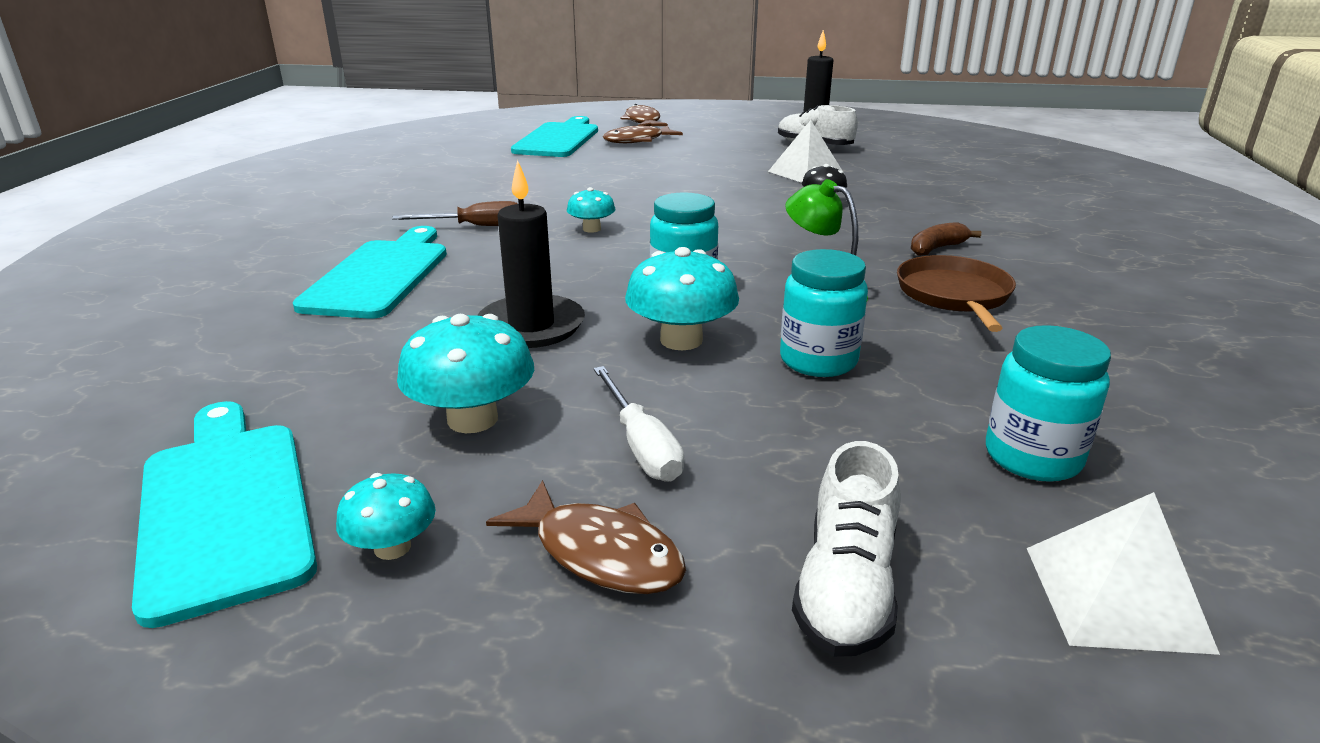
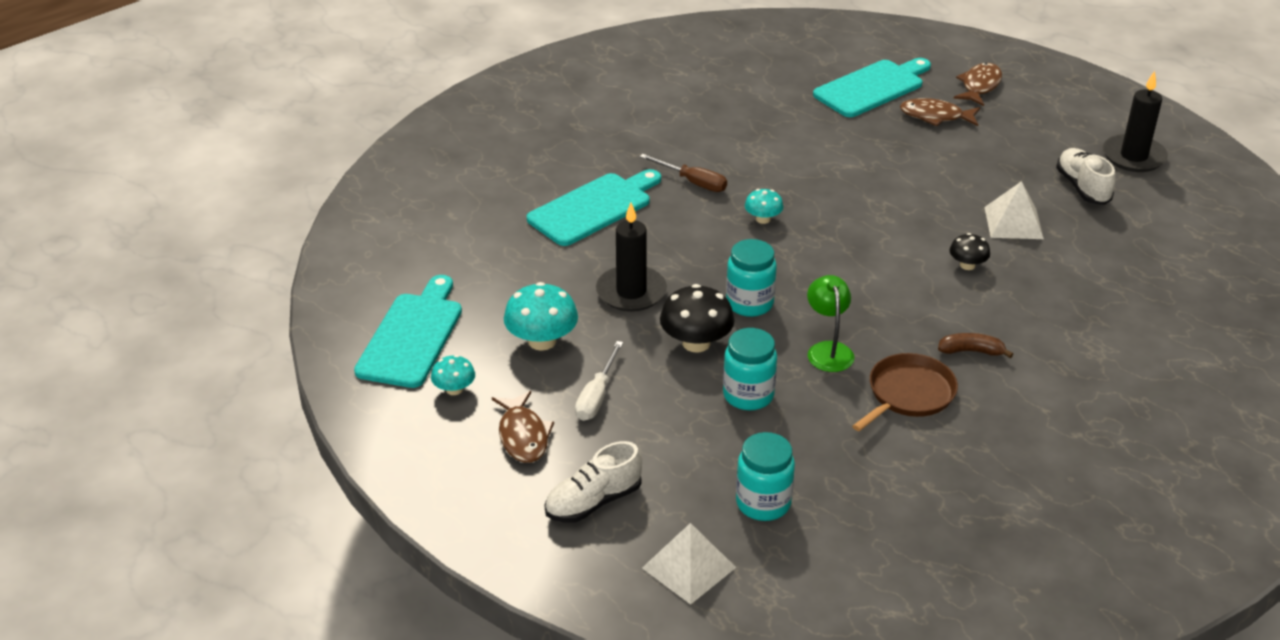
camera: 40 degrees right, 10 degrees up
turquoise mushroom [625,247,739,350] -> black mushroom [660,284,735,353]

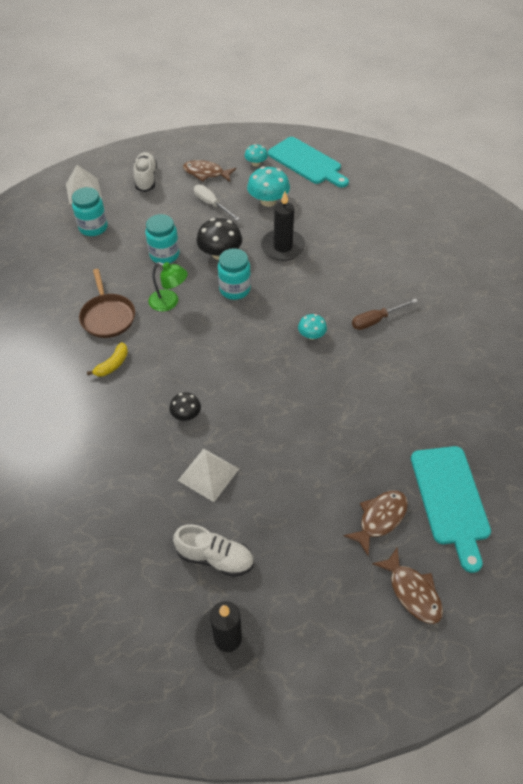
camera: 120 degrees right, 15 degrees up
turquoise cutting board [527,169,661,246] -> none
brown banana [938,333,1013,358] -> yellow banana [87,342,128,377]

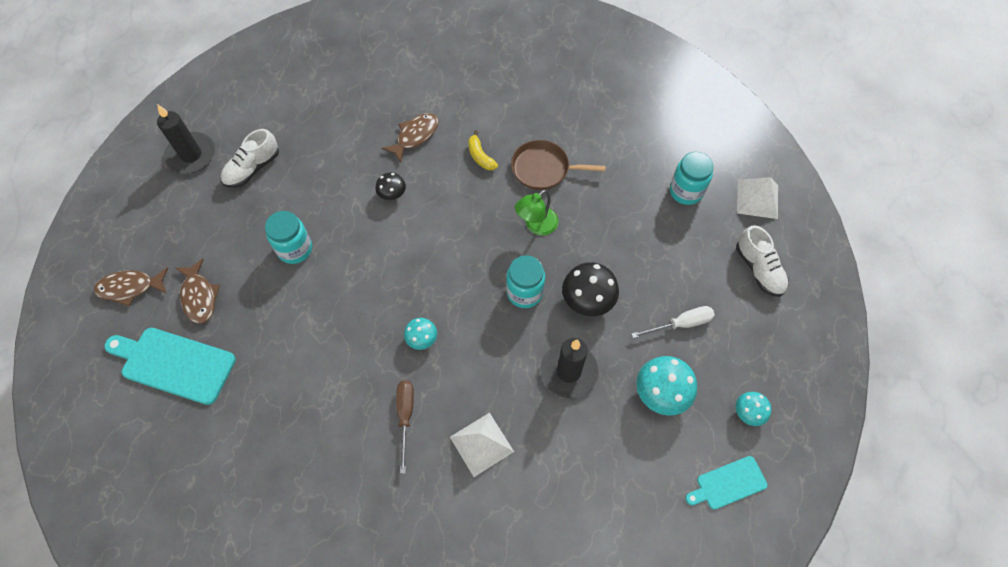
camera: 115 degrees right, 10 degrees up
white shoe [134,152,157,192] -> white shoe turned 45 degrees clockwise [736,225,789,297]
turquoise jar [145,214,179,264] -> turquoise jar moved to [265,211,312,264]
white pyramid [178,449,239,502] -> white pyramid moved to [450,413,514,477]
brown fish [183,160,236,182] -> brown fish moved to [382,113,438,163]
turquoise cutting board [268,137,349,188] -> turquoise cutting board [685,456,768,510], size x0.58

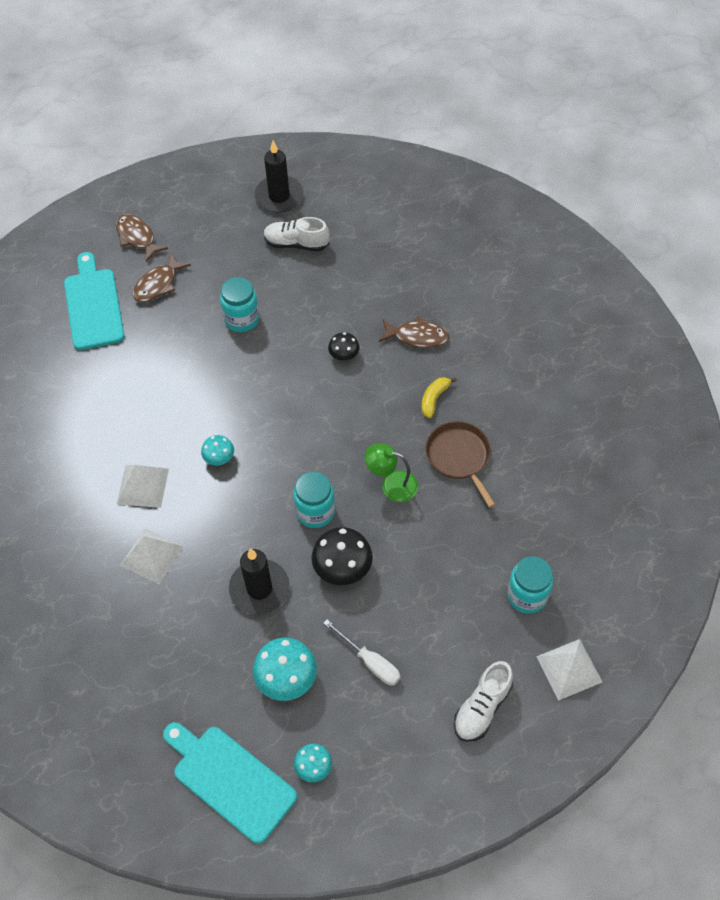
camera: 60 degrees right, 5 degrees down
brown screwdriver [396,381,414,473] -> white pyramid [117,465,169,508]
turquoise cutting board [685,456,768,510] -> turquoise cutting board [163,722,297,844], size x1.72

